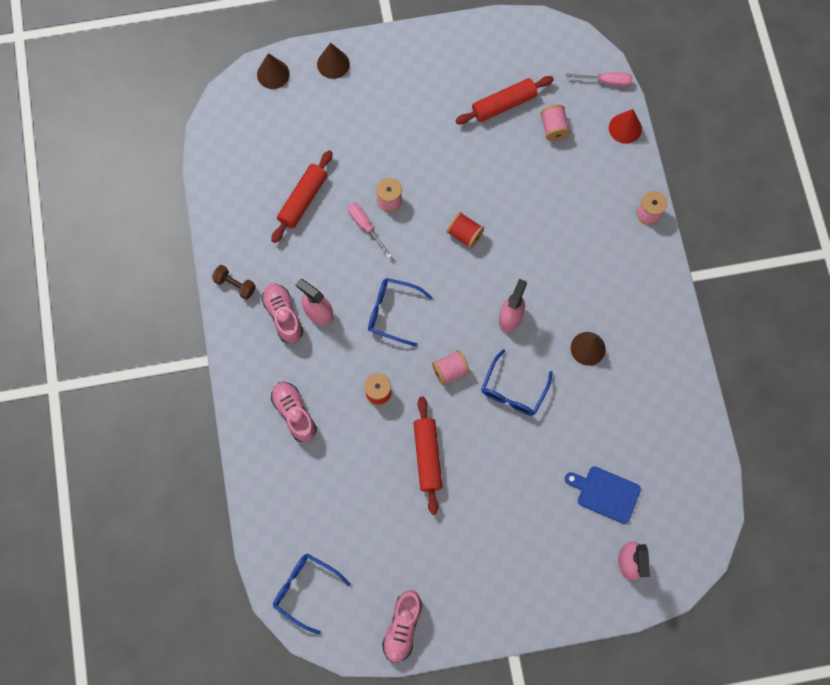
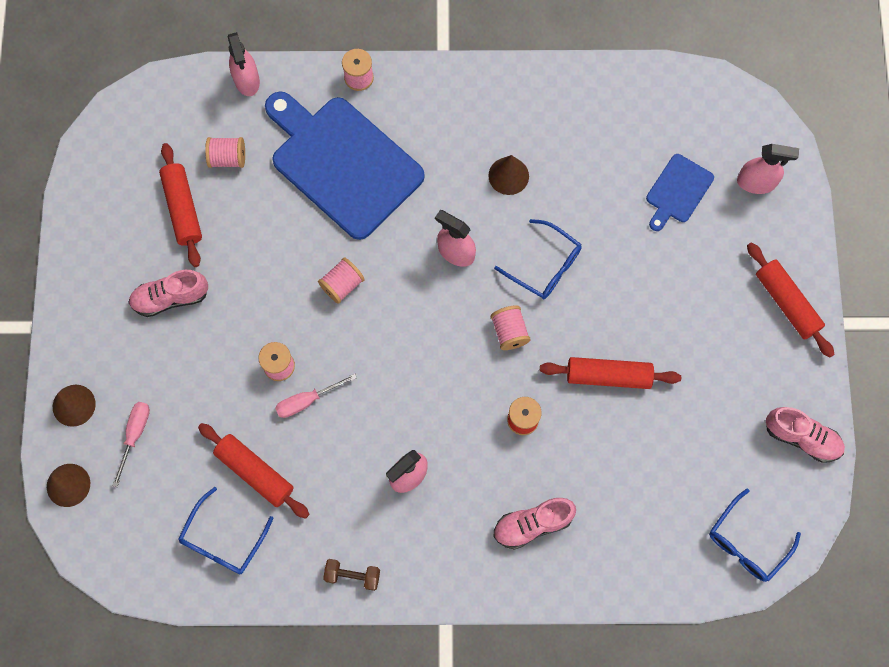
camera: 80 degrees left, 0 degrees up
brown dumbbell [212,265,256,300] -> brown dumbbell turned 60 degrees clockwise [323,559,380,591]
pink shoe [262,283,303,343] -> pink shoe moved to [128,270,208,317]
blue glasses [368,278,433,347] -> blue glasses moved to [178,487,274,574]
red spool [447,212,484,248] -> pink spool [318,257,365,304]
pink screwdriver [566,72,633,87] -> pink screwdriver moved to [112,402,150,487]
red cone [609,109,642,144] -> pink spray bottle [228,32,260,96]
none -> blue cutting board [265,91,425,240]
none -> red rolling pin [747,242,835,358]

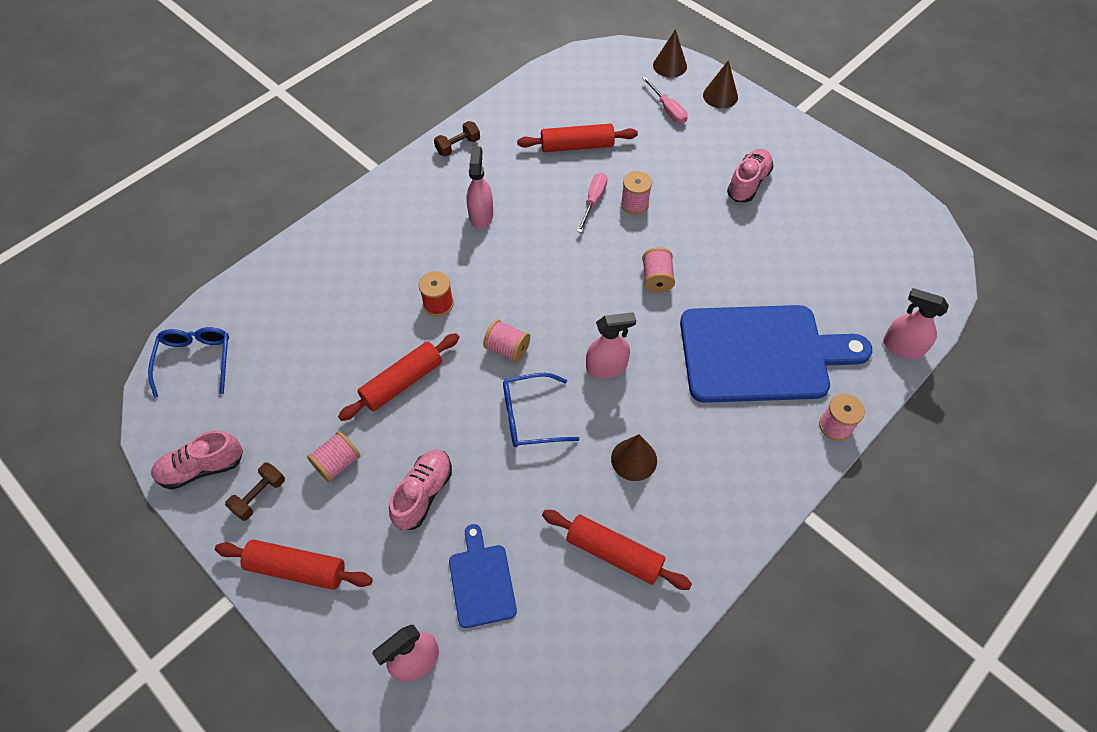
camera: 135 degrees right, 15 degrees down
red rolling pin [159,143,202,267] -> red rolling pin moved to [542,510,692,590]
blue glasses [178,487,274,574] -> none
pink spool [205,137,245,168] -> pink spool moved to [307,431,361,482]
pink shoe [494,498,576,550] -> pink shoe moved to [389,449,452,530]
none -> brown dumbbell [225,462,285,521]

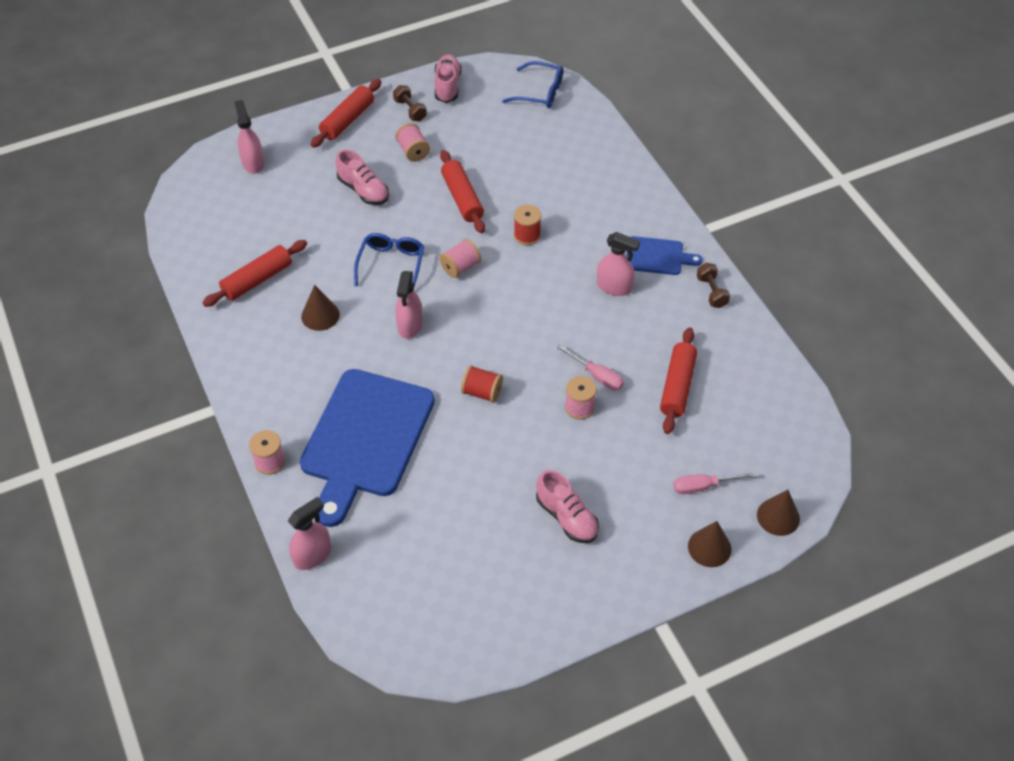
camera: 110 degrees right, 5 degrees down
blue cutting board [449,524,517,628] -> blue cutting board moved to [626,236,703,275]
pink spool [642,247,675,293] -> red spool [461,365,503,403]

